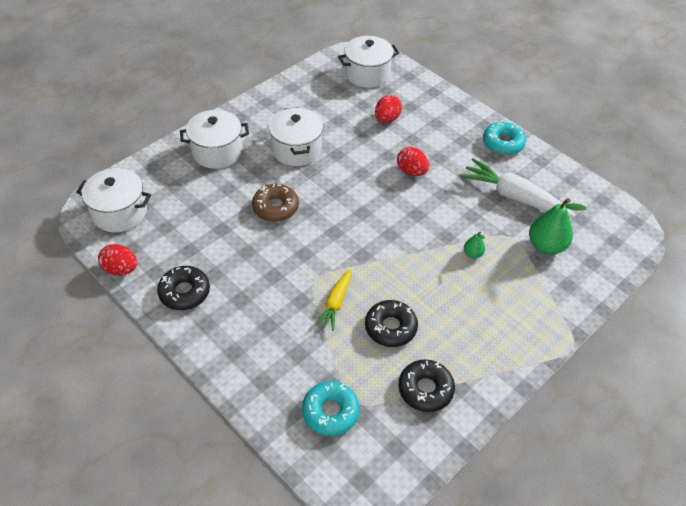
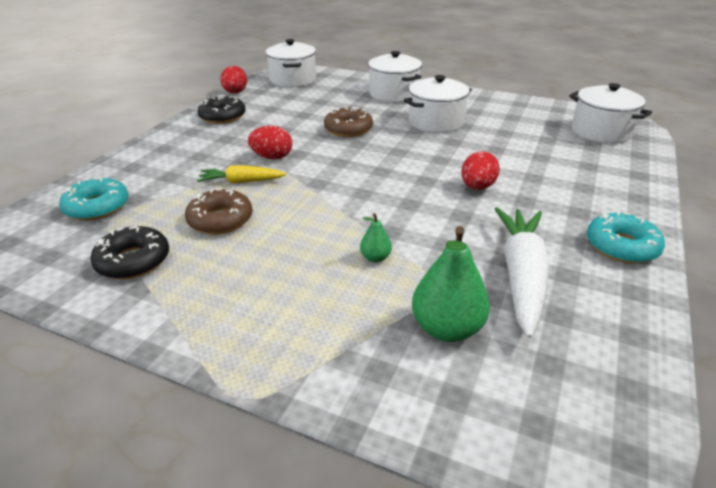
camera: 70 degrees right, 15 degrees down
black donut [365,300,418,347] -> brown donut [185,189,253,234]
red egg [375,95,402,123] -> red egg moved to [248,126,292,159]

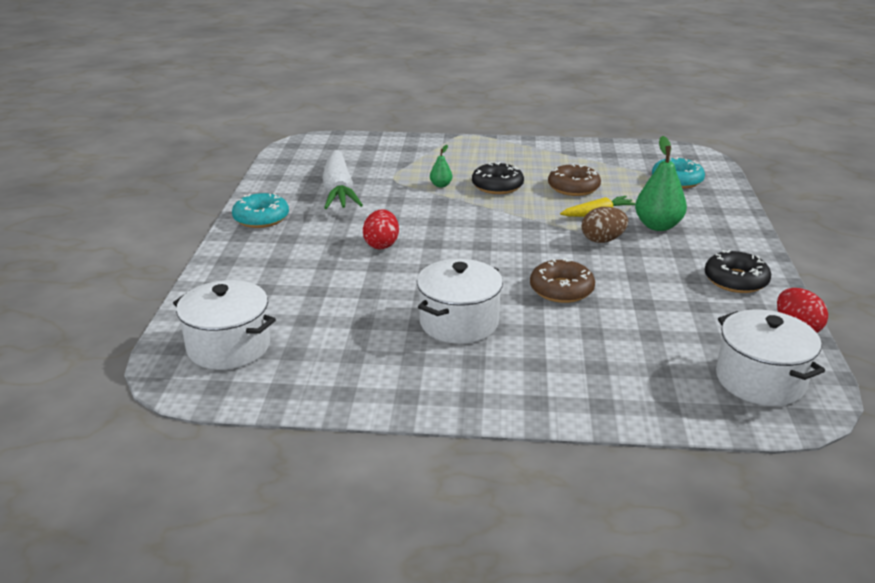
camera: 160 degrees right, 5 degrees down
black donut [91,226,169,279] -> black donut moved to [472,162,524,194]
red egg [248,126,292,159] -> brown egg [582,207,628,243]
white pot [368,51,422,103] -> none
green pear [412,226,490,342] -> green pear moved to [635,136,687,231]

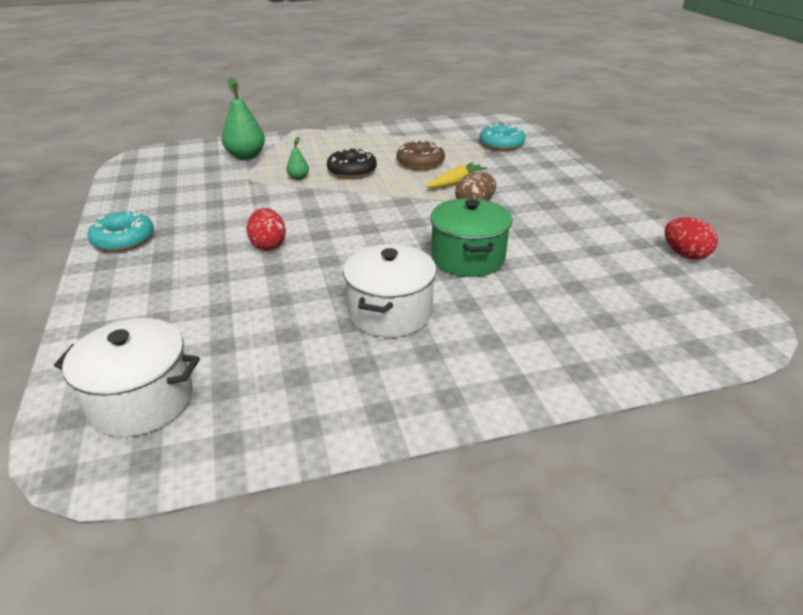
camera: 20 degrees left, 5 degrees up
white carrot [322,150,363,209] -> none
brown donut [530,258,595,303] -> green pot [430,198,512,277]
green pear [635,136,687,231] -> green pear moved to [222,78,265,160]
black donut [705,250,771,293] -> none
white pot [716,309,825,406] -> none

